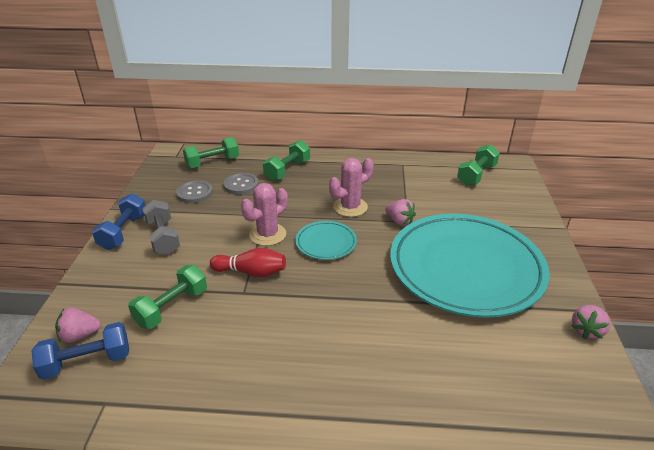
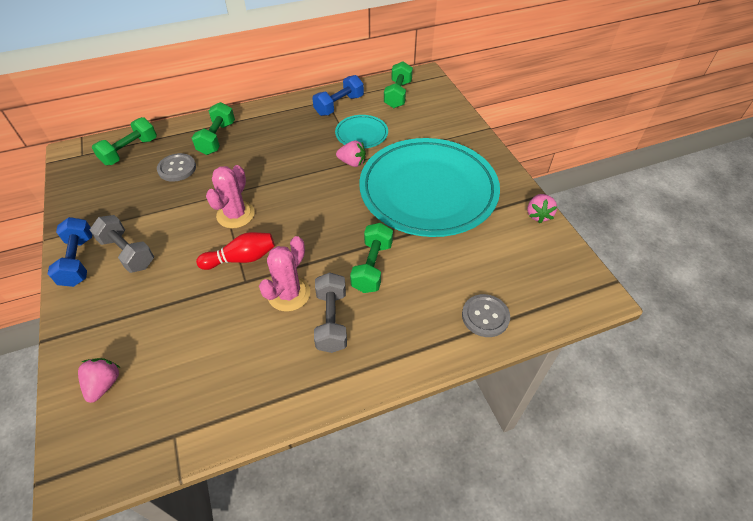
camera: 25 degrees left, 15 degrees up
blue dumbbell [31,322,129,380] -> blue dumbbell moved to [312,75,364,116]
pink strawberry [55,308,101,343] -> pink strawberry turned 135 degrees clockwise [78,358,120,403]
green dumbbell [128,265,207,329] -> green dumbbell moved to [350,223,393,293]
grey button [176,180,213,203] -> grey button moved to [462,294,510,337]
turquoise plate [295,221,357,260] -> turquoise plate moved to [335,115,388,148]
pink cactus [329,158,374,217] -> pink cactus moved to [259,236,310,312]
none -> grey dumbbell [314,272,347,353]

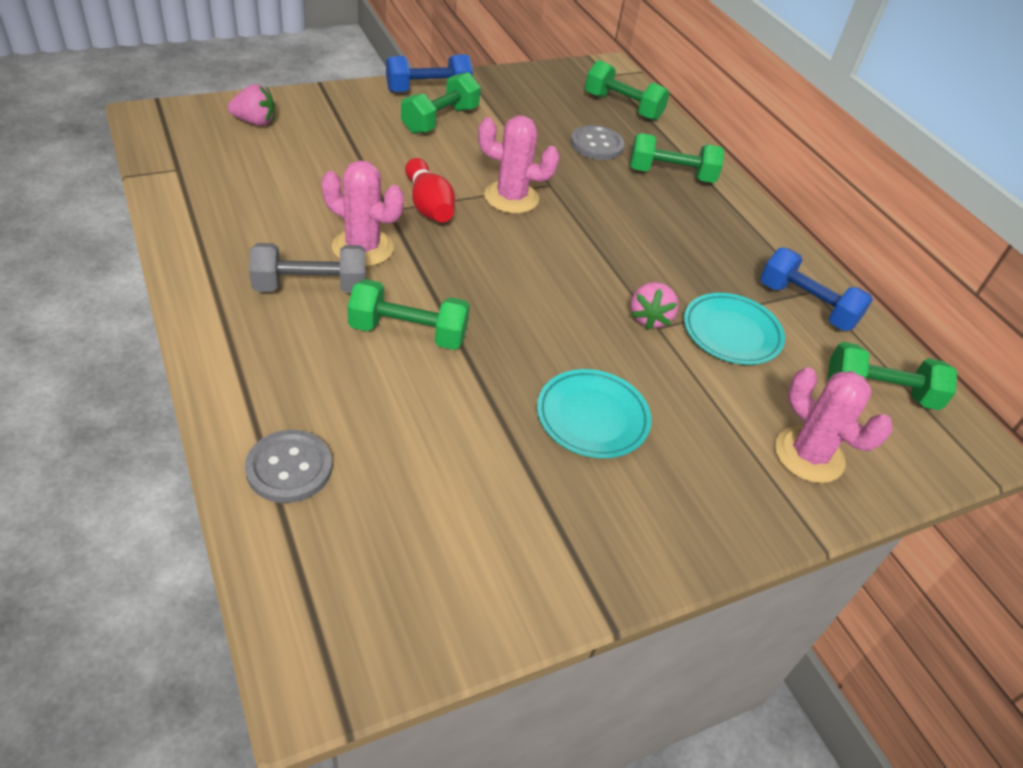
camera: 80 degrees right, 5 degrees down
grey dumbbell [90,215,154,273] -> green dumbbell [401,72,481,134]
turquoise plate [359,138,500,237] -> turquoise plate [537,369,652,458], size x0.43
pink strawberry [527,194,557,223] -> none
none -> pink cactus [775,367,892,483]

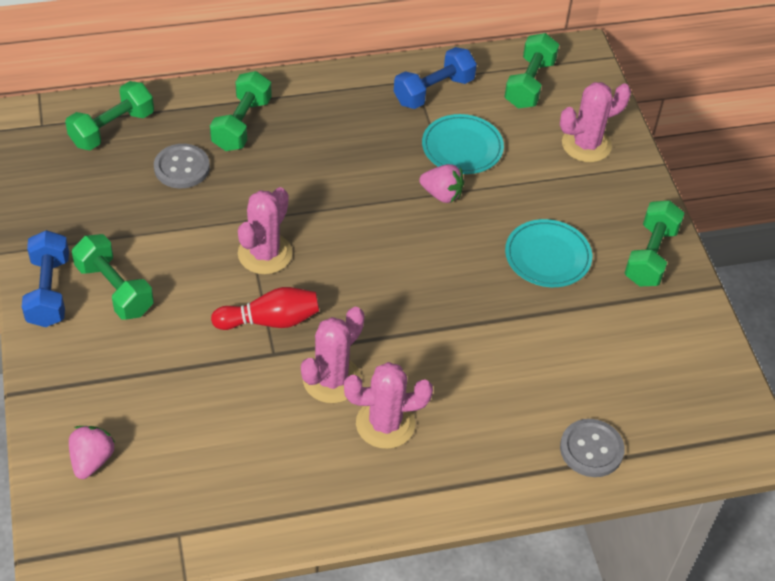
camera: 75 degrees left, 5 degrees up
grey dumbbell [249,243,366,293] -> pink cactus [344,362,433,449]
green dumbbell [348,279,470,350] -> green dumbbell moved to [624,200,685,286]

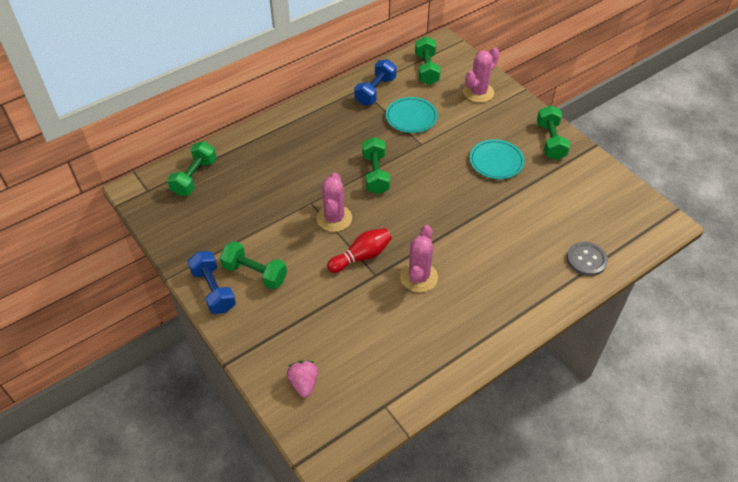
camera: 20 degrees left, 0 degrees up
grey button [154,144,210,188] -> none
green dumbbell [210,71,272,151] -> green dumbbell moved to [362,137,390,194]
pink cactus [344,362,433,449] -> none
pink strawberry [419,164,464,203] -> none

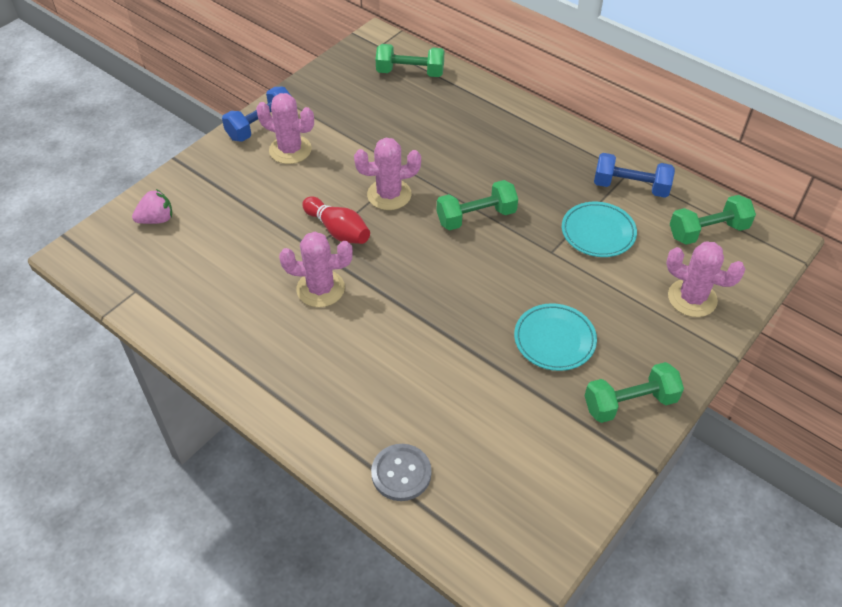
camera: 75 degrees right, 0 degrees up
green dumbbell [220,241,287,290] -> pink cactus [256,93,314,164]

